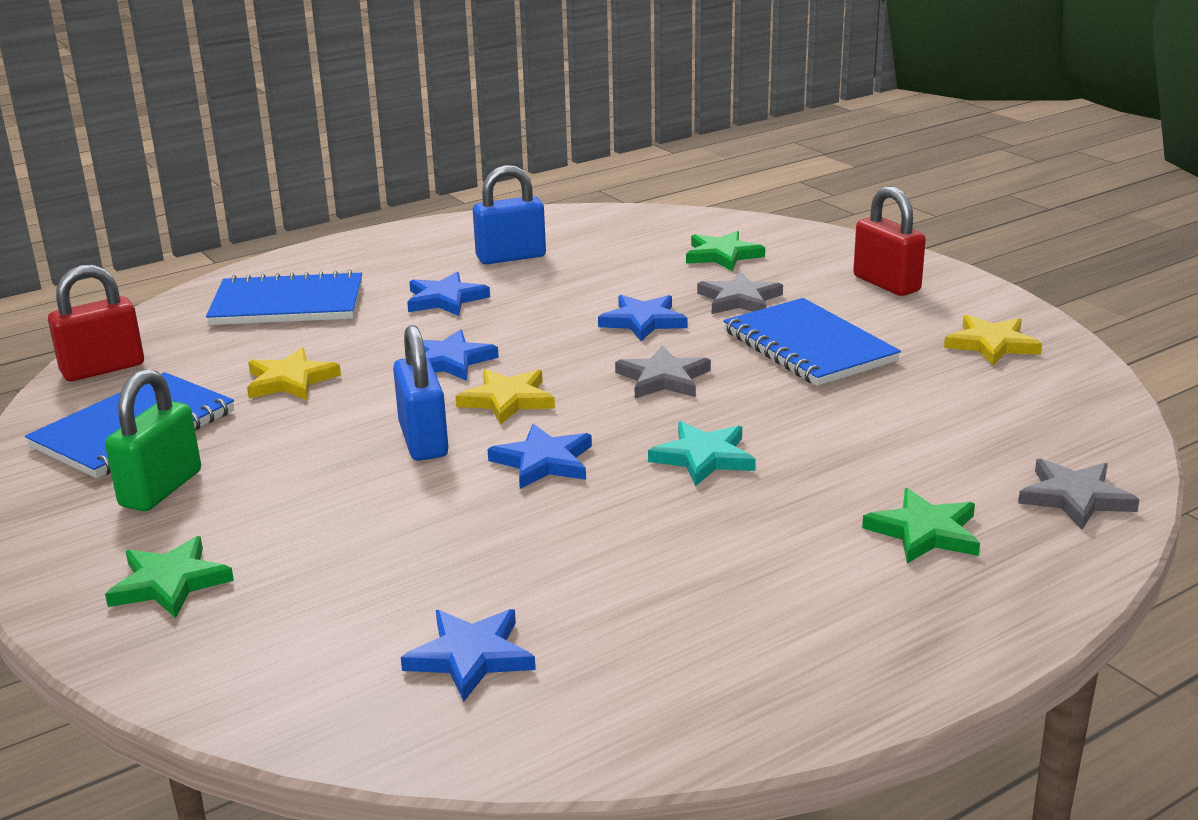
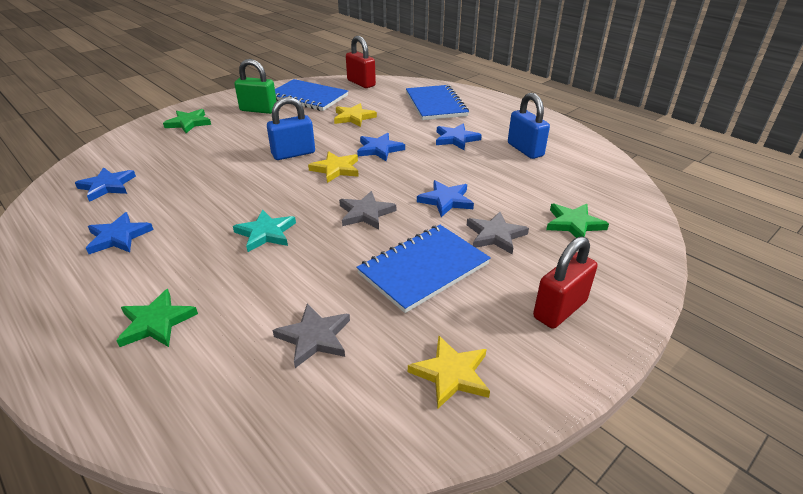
camera: 80 degrees right, 10 degrees up
blue star [488,424,592,489] -> blue star moved to [86,212,154,254]
grey star [1018,459,1140,530] -> grey star moved to [273,303,350,368]

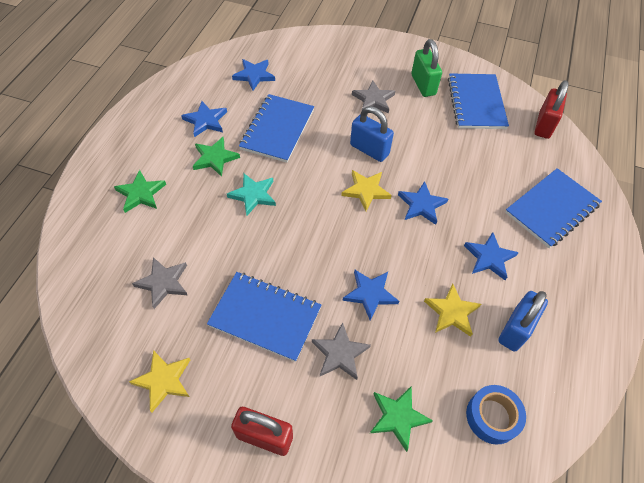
camera: 60 degrees right, 20 degrees up
green star [163,109,211,133] -> green star moved to [193,137,240,177]
yellow star [334,103,377,127] -> yellow star moved to [424,284,481,337]
grey star [339,191,396,229] -> grey star moved to [352,80,395,113]
none -> blue notebook [239,94,314,163]
none -> blue tape [466,385,526,445]

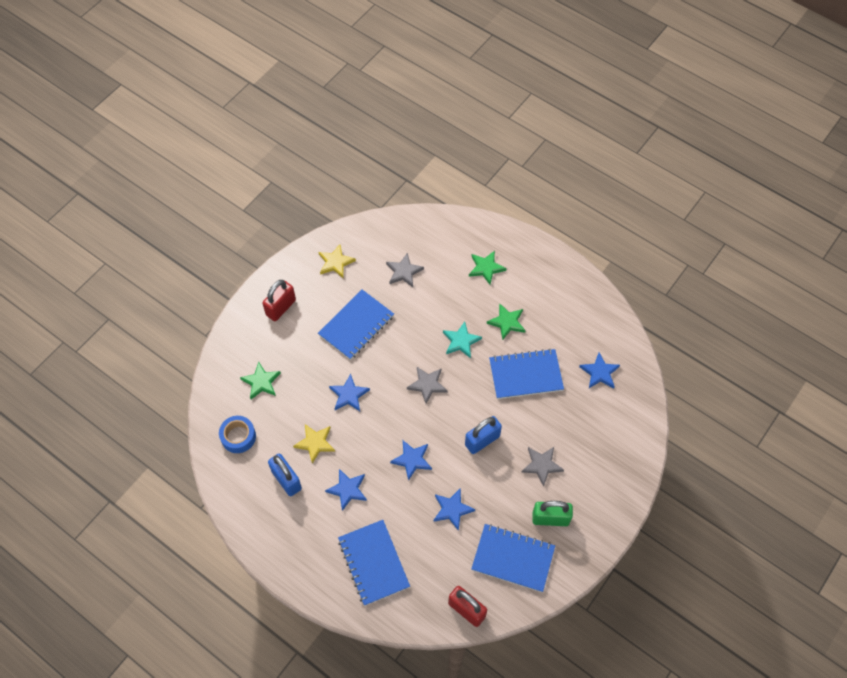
camera: 110 degrees right, 5 degrees up
blue star [181,101,227,137] -> blue star moved to [433,488,475,531]
blue notebook [239,94,314,163] -> blue notebook turned 45 degrees counterclockwise [489,349,564,399]
grey star [312,322,371,380] -> grey star moved to [407,367,448,404]
yellow star [341,170,392,211] -> none

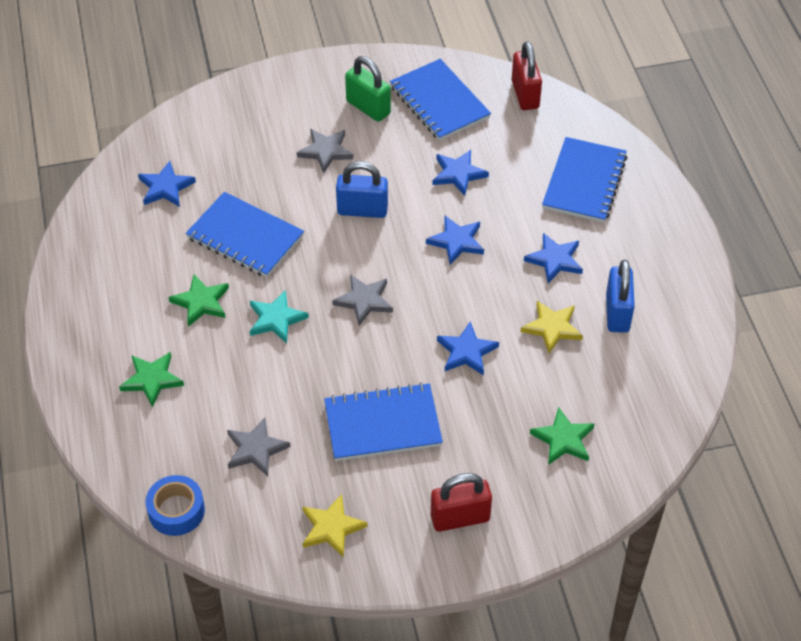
camera: 140 degrees left, 10 degrees down
blue tape [219,416,256,453] -> blue tape moved to [146,475,205,536]

